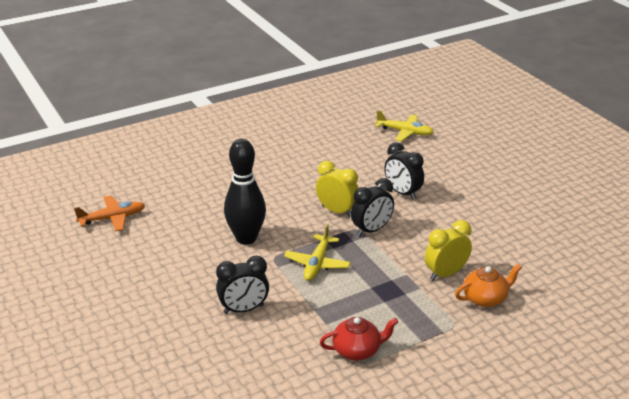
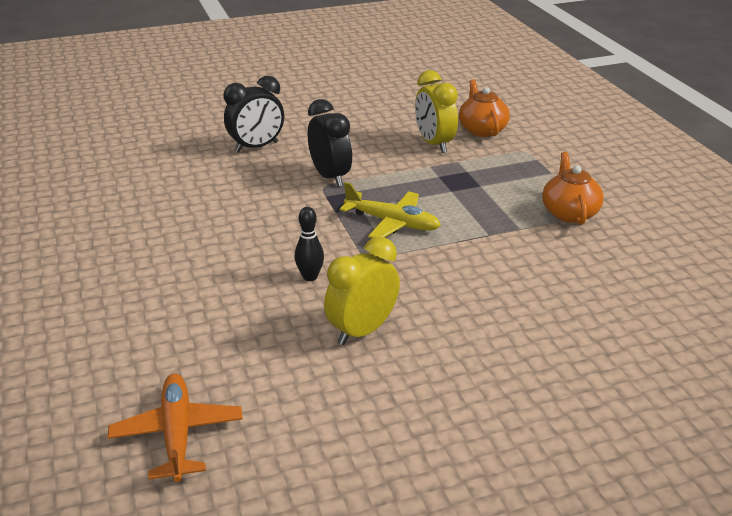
camera: 80 degrees left, 0 degrees up
black clock [216,256,269,314] -> none
black bowling pin [224,139,266,245] -> black bowling pin [295,207,324,281], size x0.44
yellow clock [316,161,358,217] -> yellow clock moved to [324,237,400,345]
red teapot [320,317,398,361] -> orange teapot [542,152,604,225]
yellow plane [375,110,434,141] -> none

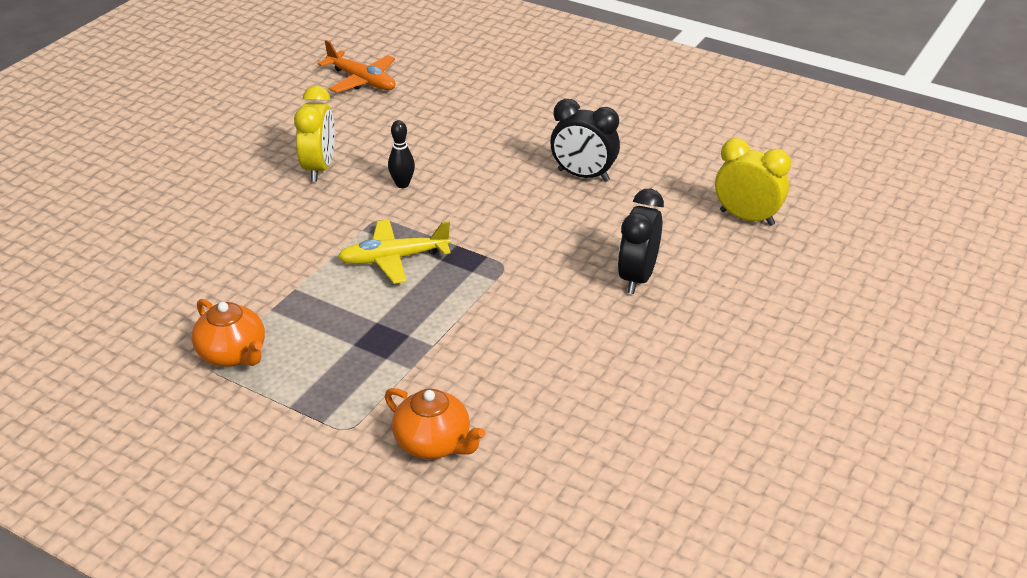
camera: 140 degrees right, 5 degrees up
black clock [308,99,352,187] -> black clock moved to [550,99,620,182]
yellow clock [415,70,458,153] -> yellow clock moved to [715,138,791,226]

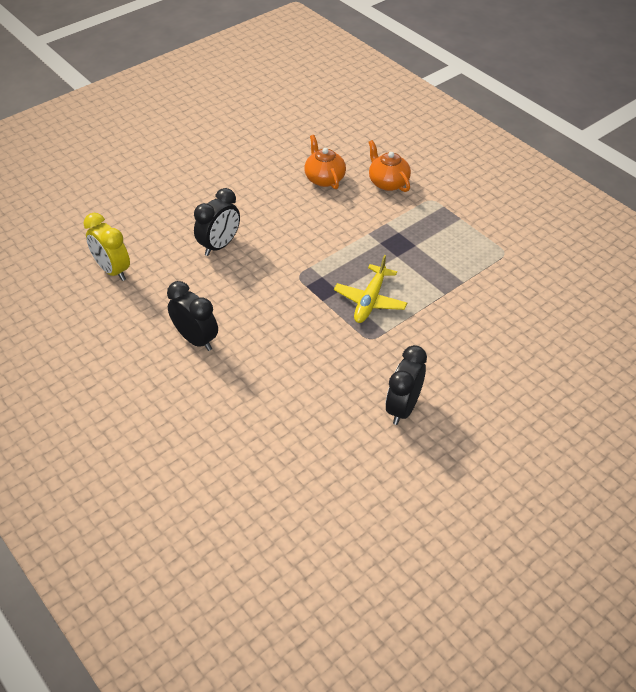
camera: 160 degrees left, 10 degrees up
orange teapot [192,299,265,367] -> orange teapot moved to [304,135,346,189]
yellow clock [294,86,335,181] -> black clock [386,345,427,425]
orange plane [318,40,395,93] -> none
yellow plane [338,219,451,284] -> yellow plane turned 105 degrees clockwise [334,255,407,323]
black bowling pin [388,120,415,188] -> none

